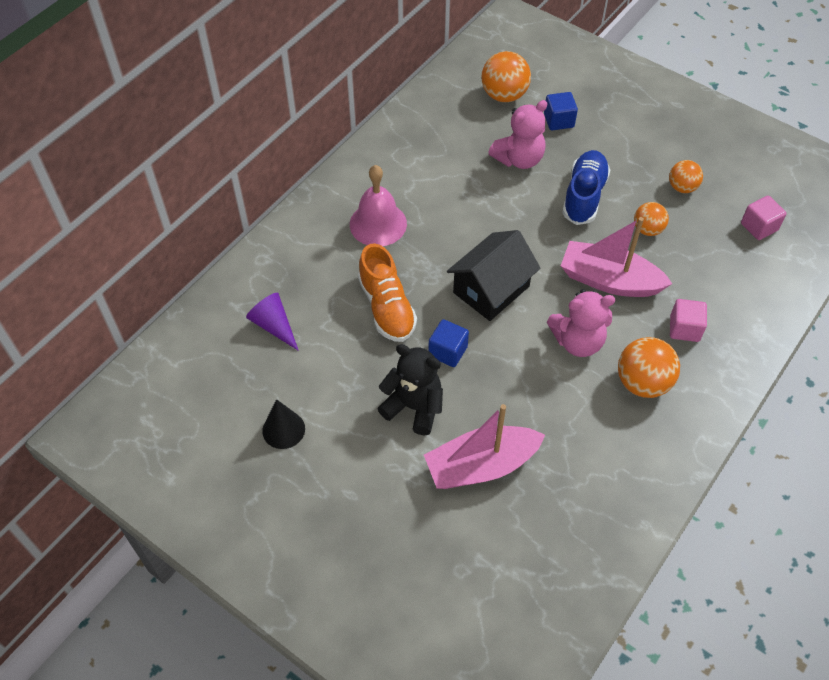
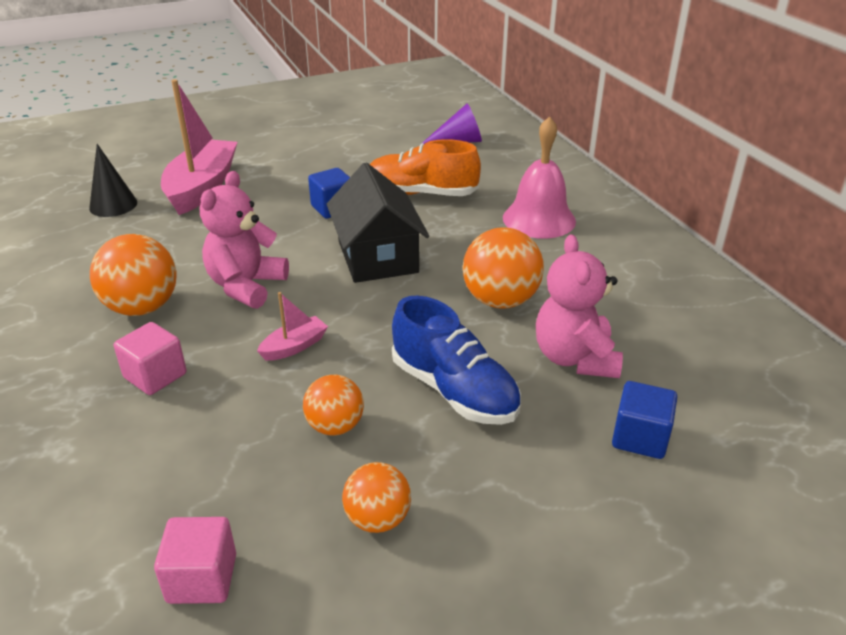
camera: 120 degrees right, 20 degrees down
black cone [262,399,305,449] -> black cone moved to [89,144,137,217]
black teddy bear [377,344,443,435] -> none
orange ball [481,51,531,102] -> orange ball moved to [463,228,544,309]
pink boat [561,217,672,297] -> pink boat [257,292,328,361], size x0.45

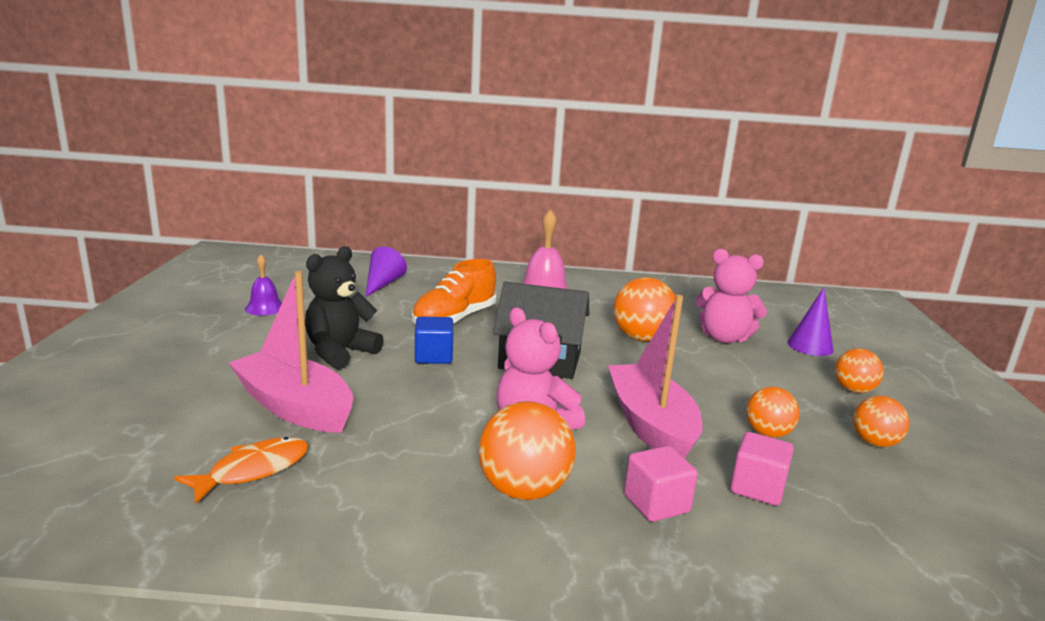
camera: 65 degrees left, 15 degrees down
black cone [89,144,137,217] -> orange fish [174,437,309,505]
pink cube [154,517,236,604] -> pink cube moved to [730,432,794,506]
pink boat [257,292,328,361] -> pink boat [608,295,702,459], size x2.20
blue shoe [392,295,521,425] -> none
blue cube [612,381,677,459] -> purple cone [787,288,834,356]
none -> purple bell [245,255,282,316]
none -> black teddy bear [305,246,384,370]
none -> orange ball [835,348,884,393]

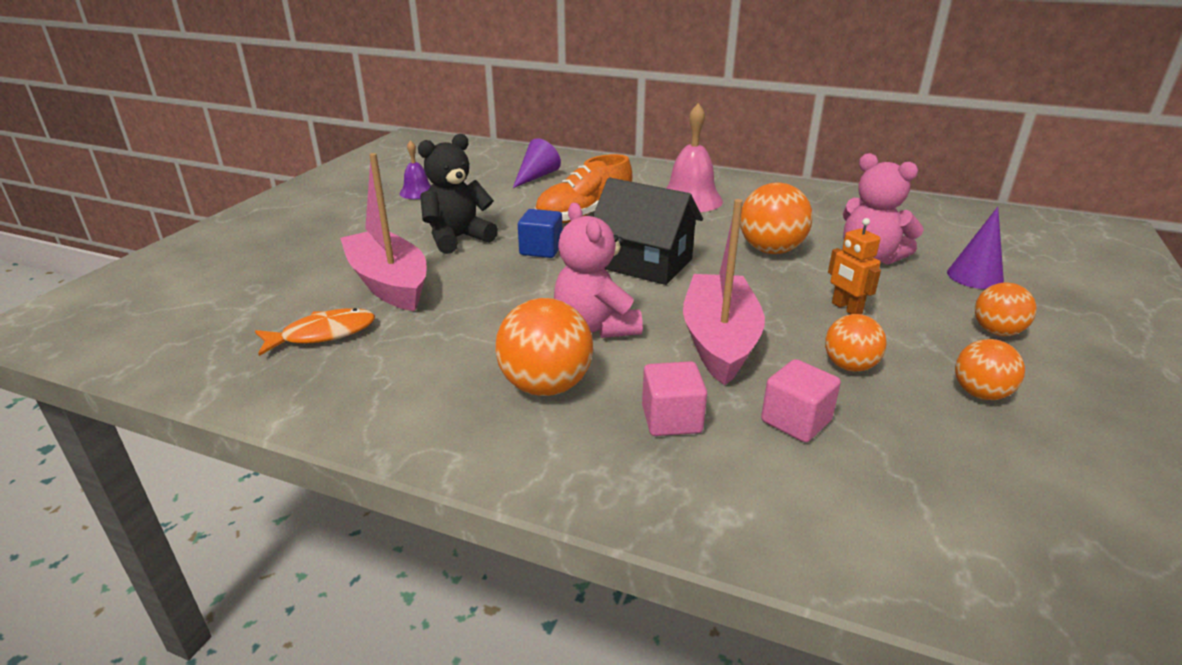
camera: 20 degrees right, 10 degrees up
none -> orange robot [828,218,881,314]

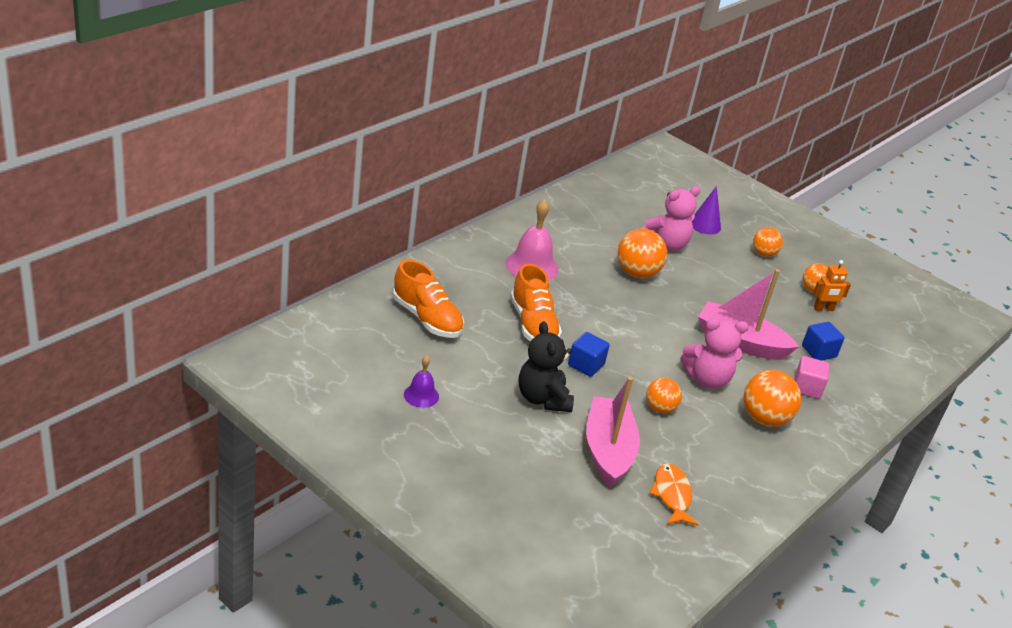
camera: 75 degrees left, 5 degrees up
pink boat [340,153,427,311] -> pink boat turned 105 degrees clockwise [586,377,640,487]
purple cone [513,138,561,188] -> orange shoe [393,260,464,338]
black house [593,178,703,285] -> none
pink cube [761,359,841,443] -> blue cube [802,322,845,361]
orange ball [825,314,887,372] -> orange ball moved to [646,378,682,413]
orange robot [828,218,881,314] -> orange robot moved to [813,260,851,311]

